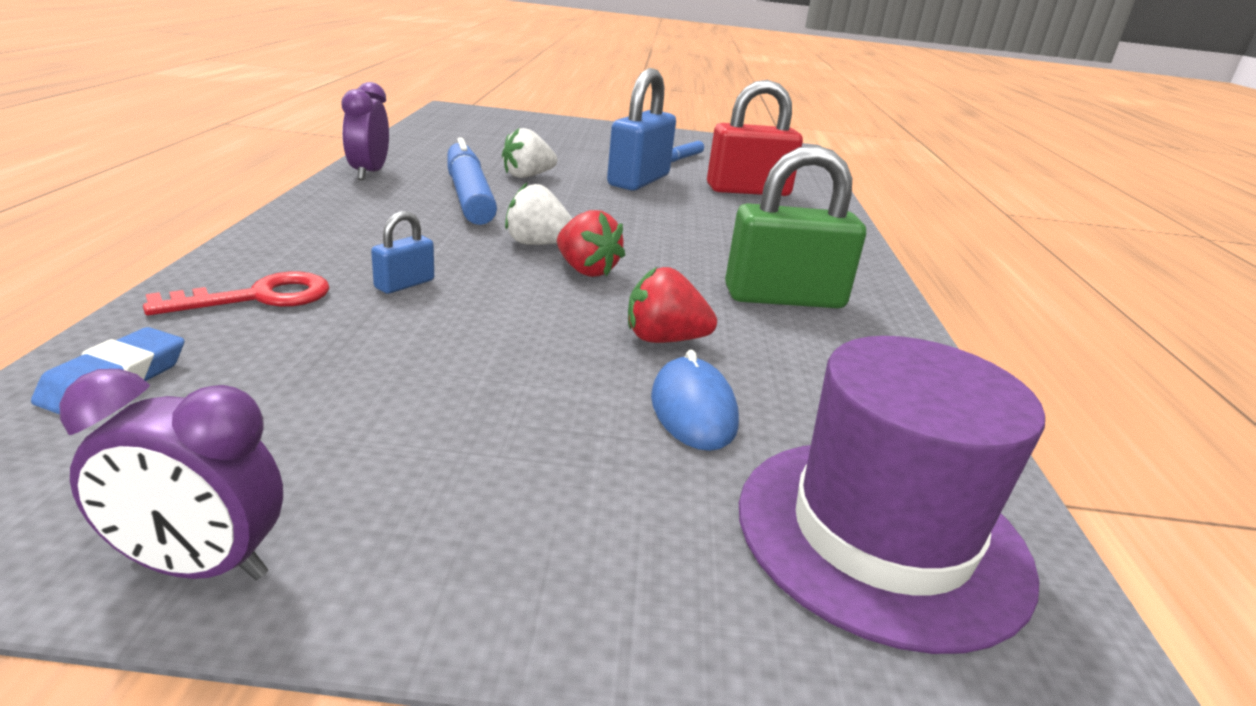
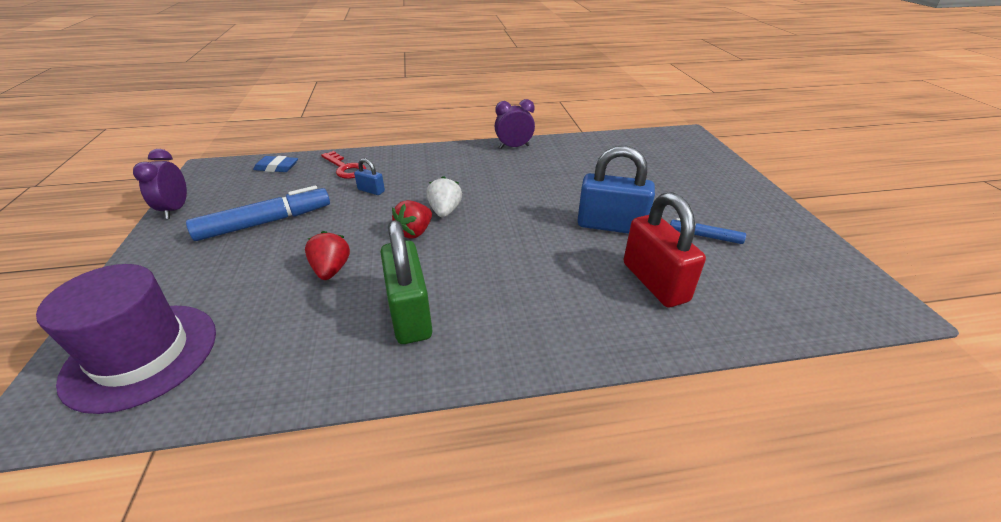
camera: 80 degrees right, 10 degrees up
blue marker [447,138,497,225] -> blue marker moved to [186,186,330,241]
white strawberry [502,128,557,178] -> none
blue mouse [651,350,739,451] -> none

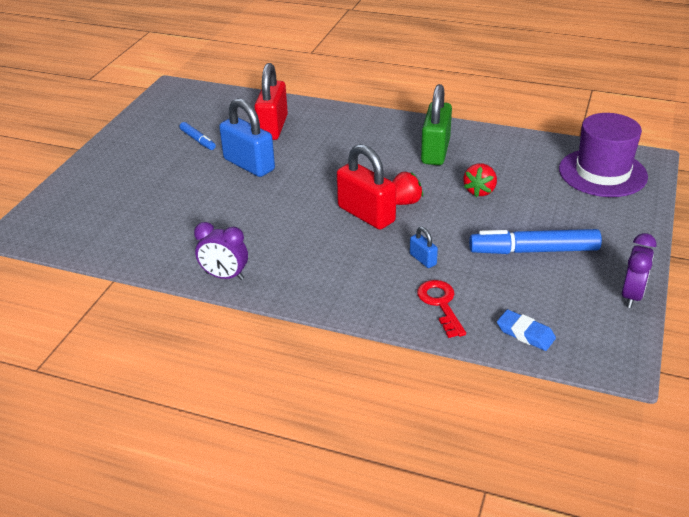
camera: 150 degrees left, 0 degrees up
white strawberry [426,176,462,217] -> red padlock [337,144,396,229]

